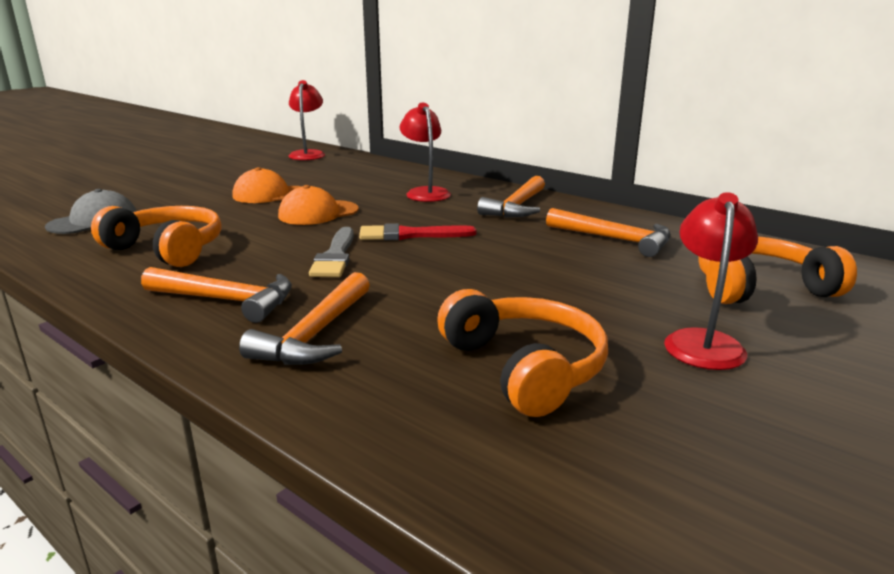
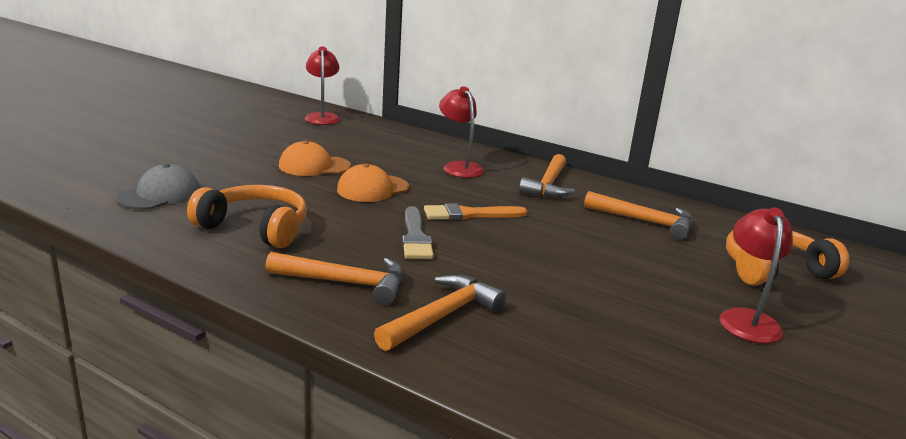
camera: 10 degrees left, 0 degrees up
orange hammer [239,272,370,365] -> orange hammer turned 150 degrees counterclockwise [374,275,506,351]
red brush [359,223,477,240] -> orange brush [424,203,527,220]
orange headphones [437,289,608,417] -> none

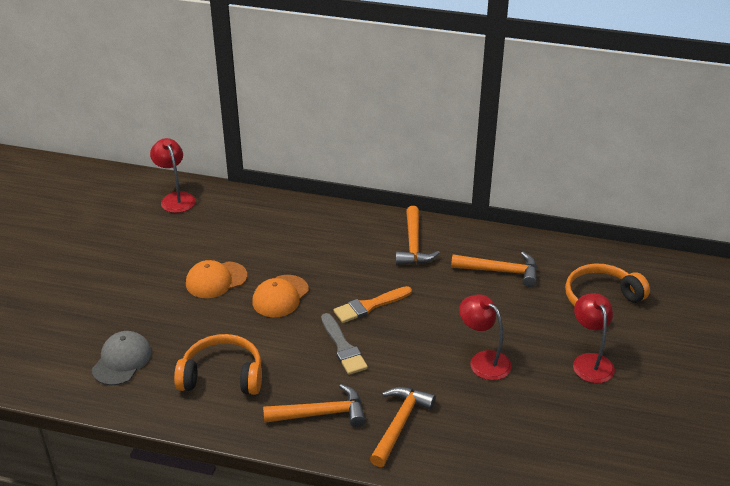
camera: 15 degrees left, 15 degrees up
red lamp [439,86,485,178] -> red lamp moved to [459,294,512,380]

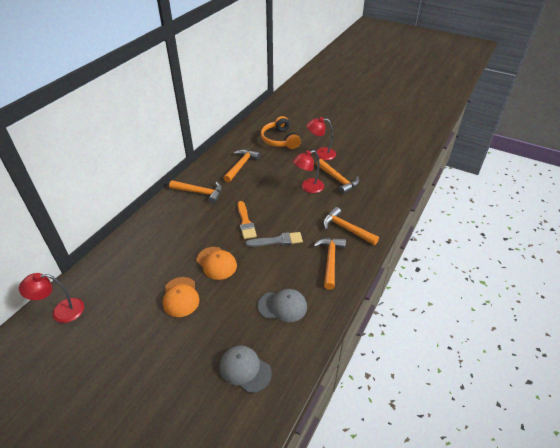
camera: 75 degrees left, 5 degrees up
orange headphones [174,334,262,395] -> grey cap [258,289,307,322]
none -> orange hammer [316,159,359,194]

